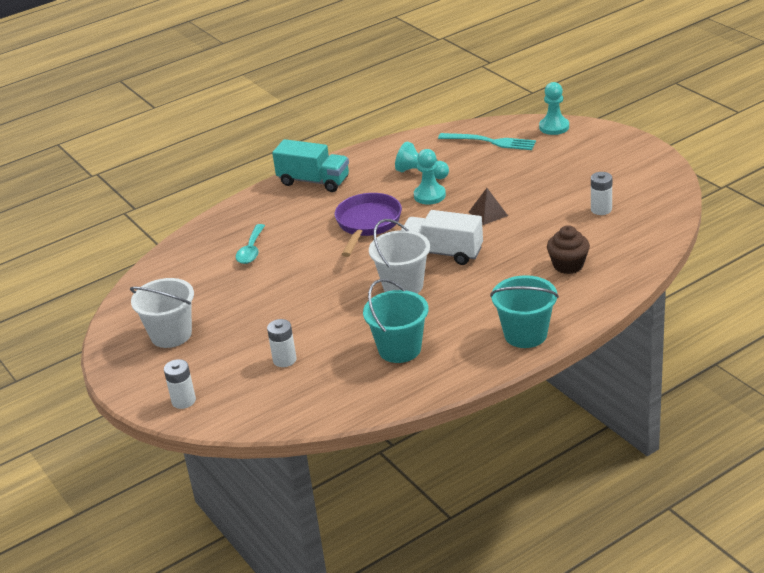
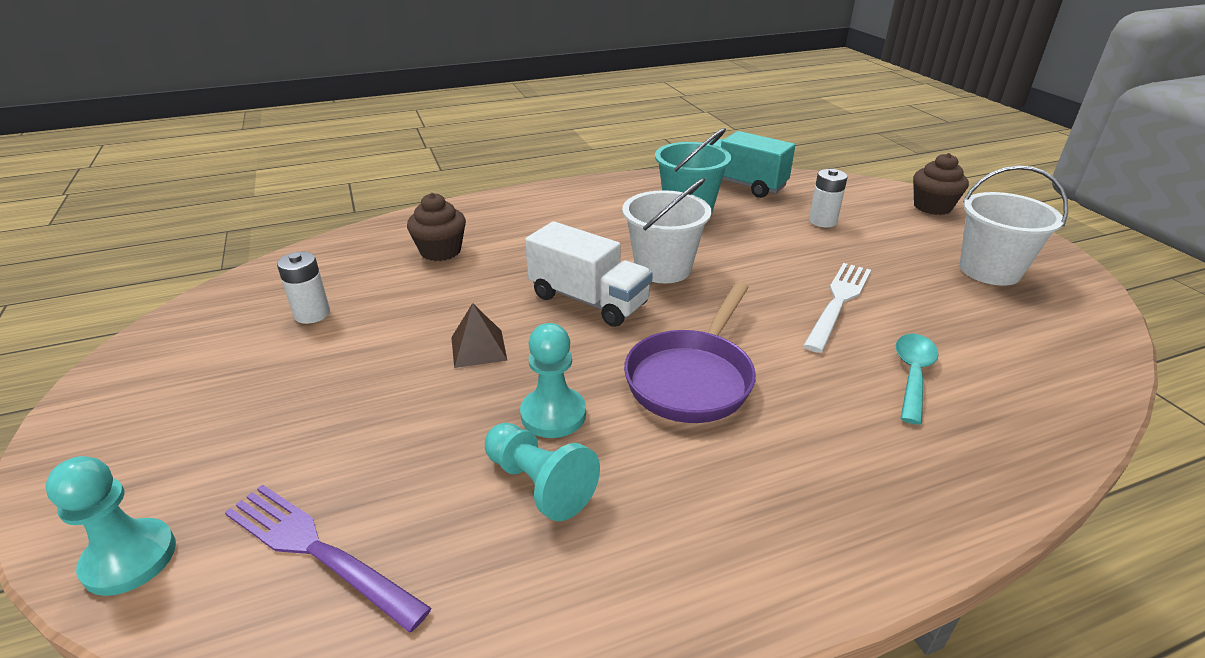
camera: 170 degrees left, 0 degrees up
white battery [164,359,196,409] -> brown cupcake [913,153,969,215]
turquoise truck [272,139,349,192] -> turquoise truck moved to [708,131,795,198]
turquoise fork [438,133,536,150] -> purple fork [225,484,432,633]
turquoise bucket [490,275,559,348] -> none
none -> white fork [803,263,871,353]

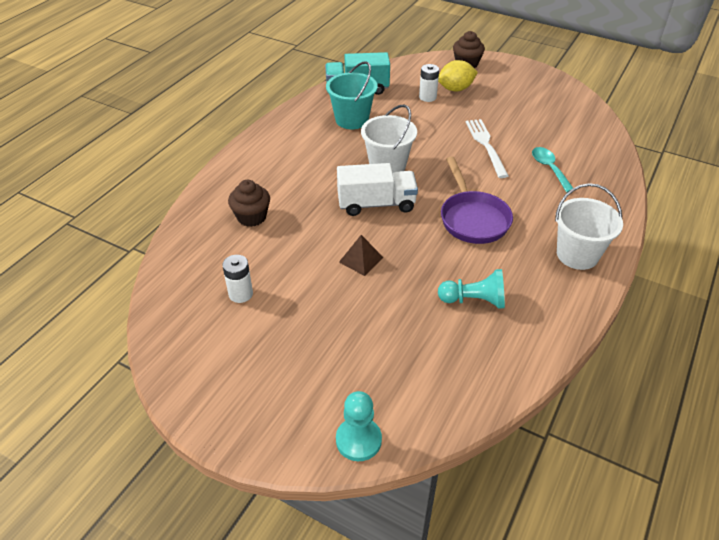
camera: 40 degrees left, 10 degrees up
purple fork [225,484,432,633] -> none
turquoise pawn [520,323,586,438] -> none
white bucket [960,165,1068,286] -> white bucket moved to [555,183,623,270]
none -> yellow lemon [438,60,478,92]

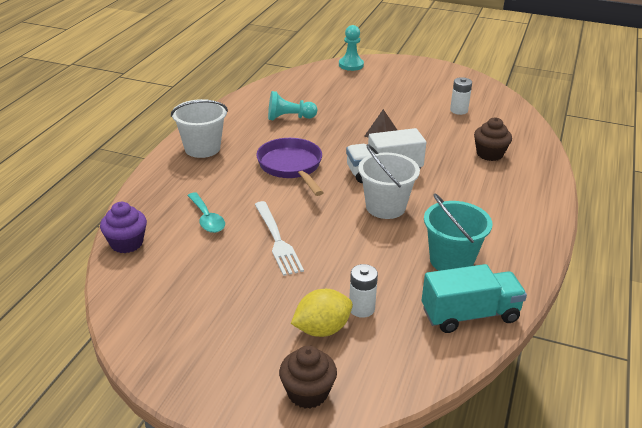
camera: 170 degrees right, 10 degrees down
none -> purple cupcake [100,202,147,253]

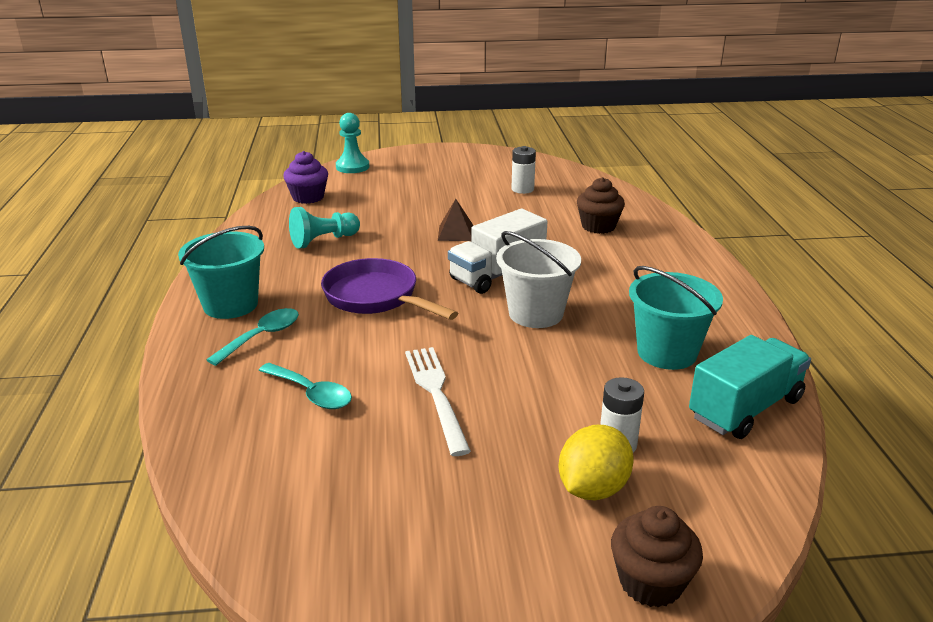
camera: 25 degrees left, 5 degrees down
purple cupcake [100,202,147,253] -> purple cupcake moved to [283,151,328,204]
white bucket [171,99,228,158] -> turquoise bucket [178,226,264,319]
white fork [254,201,304,276] -> white fork turned 150 degrees counterclockwise [405,347,471,456]
none -> turquoise spoon [206,308,299,366]

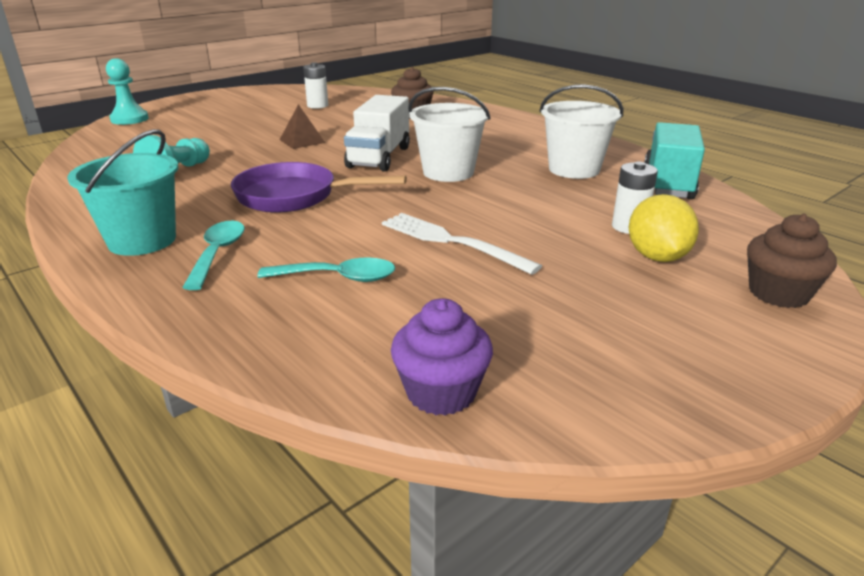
camera: 35 degrees left, 0 degrees up
purple cupcake [283,151,328,204] -> purple cupcake moved to [391,298,493,416]
turquoise bucket [629,266,723,370] -> white bucket [539,84,623,179]

